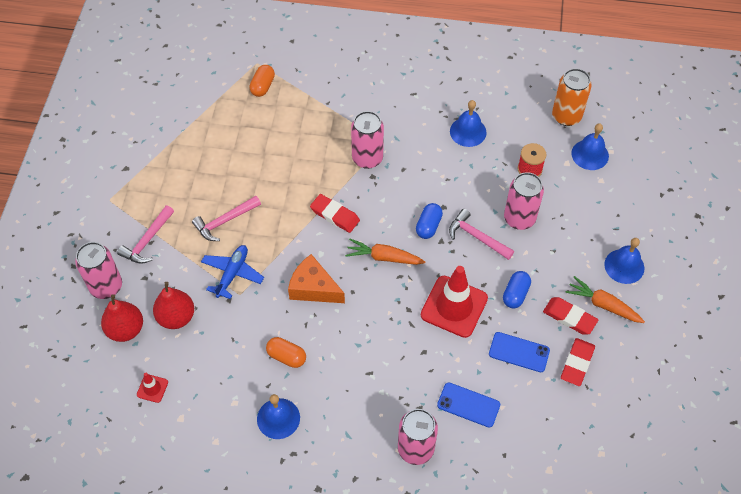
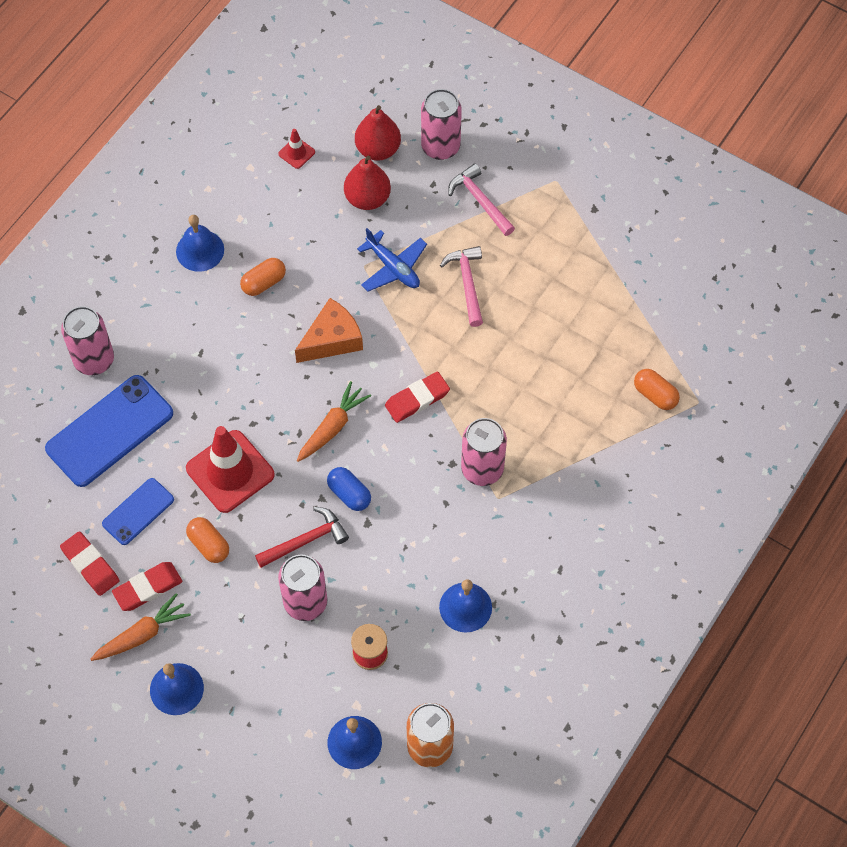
camera: 115 degrees right, 5 degrees up
blue phone [437,382,500,428] -> blue phone [45,375,173,487], size x1.78
pink hammer [449,209,514,260] -> red hammer [255,507,349,568]
blue capsule [503,271,531,309] -> orange capsule [186,517,229,563]

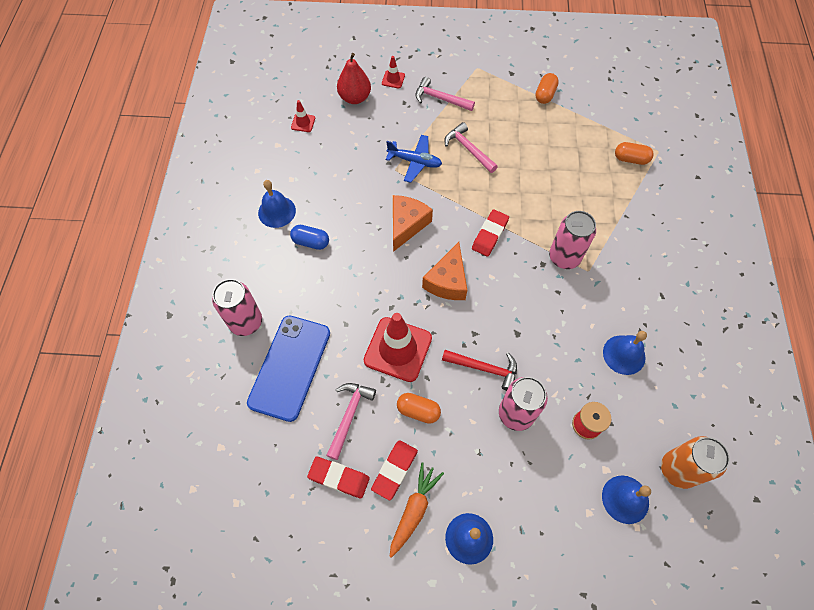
camera: 30 degrees left, 0 degrees up
blue phone [102,478,174,545] -> pink hammer [326,383,376,460]
orange capsule [240,258,286,296] -> orange capsule moved to [535,73,559,104]
red hammer [255,507,349,568] -> red hammer turned 75 degrees clockwise [442,350,517,391]
orange carrot [297,381,371,462] -> orange cheese [422,242,467,300]
blue capsule [327,467,371,511] -> blue capsule moved to [290,225,329,250]
red pear [344,156,391,210] -> none
pink can [421,89,462,160] -> red traffic cone [382,56,405,88]

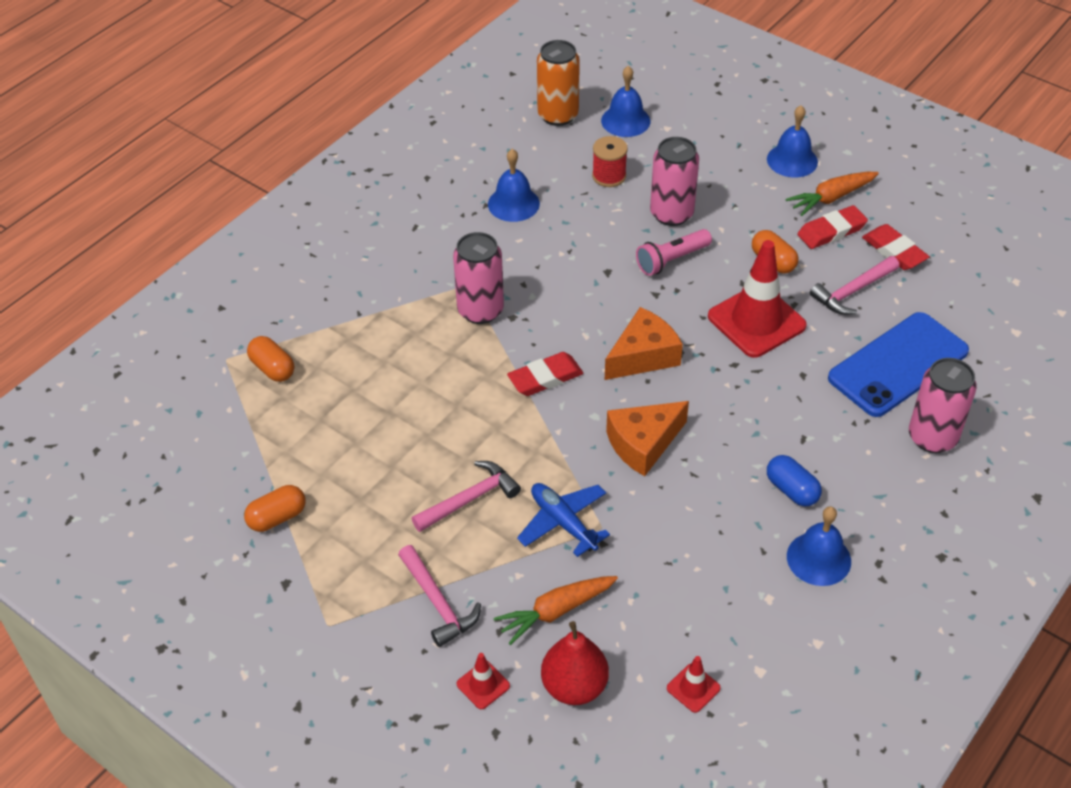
camera: 145 degrees left, 15 degrees down
red hammer [442,350,517,391] -> pink flashlight [636,229,712,276]
pink hammer [444,122,498,173] -> pink hammer turned 120 degrees counterclockwise [411,461,521,532]
none -> orange carrot [493,576,618,645]

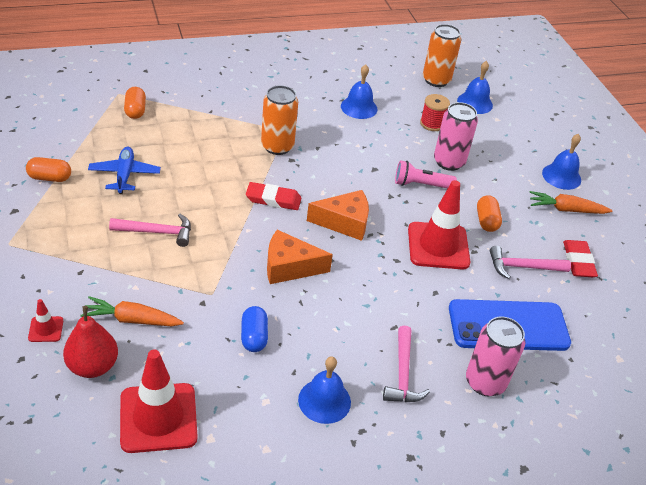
camera: 30 degrees right, 5 degrees down
pink hammer [398,545,481,647] -> pink hammer moved to [383,326,430,402]
pink can [453,232,504,324] -> orange can [261,85,298,155]
blue plane [517,483,610,557] -> blue plane moved to [88,147,161,194]
red traffic cone [667,656,721,713] -> red traffic cone [120,349,198,453], size x2.22
blue capsule [767,455,822,507] -> blue capsule moved to [241,306,268,352]
red eraser [797,205,868,249] -> none

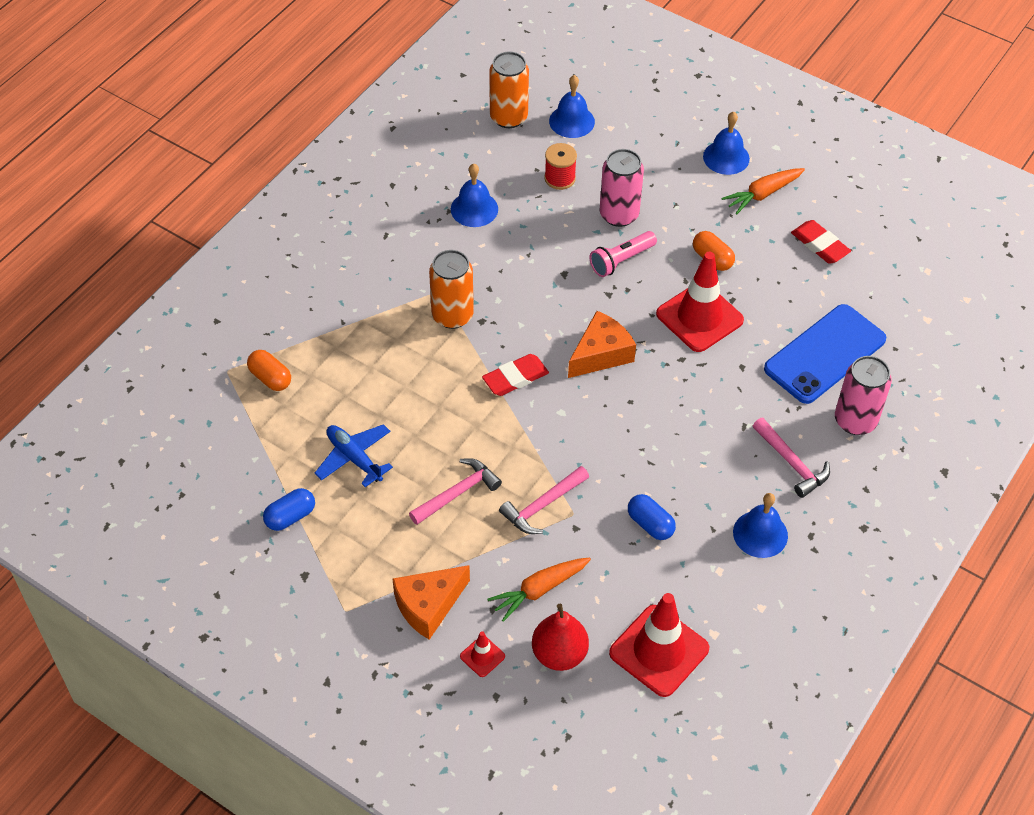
camera: 35 degrees left, 10 degrees up
orange capsule [26,157,71,182] -> blue capsule [263,488,315,531]
orange cheese [267,230,333,284] -> orange cheese moved to [393,565,470,640]
pink hammer [490,246,571,279] -> pink hammer moved to [499,466,589,534]

